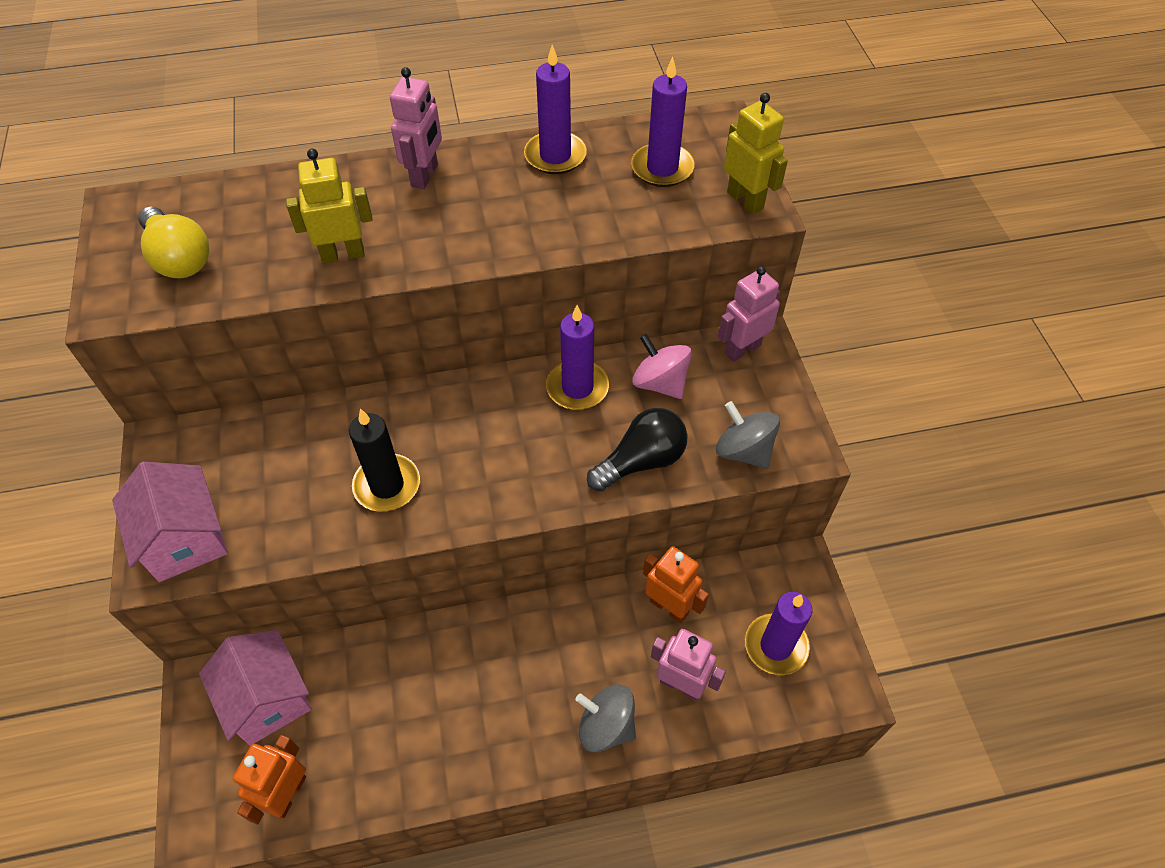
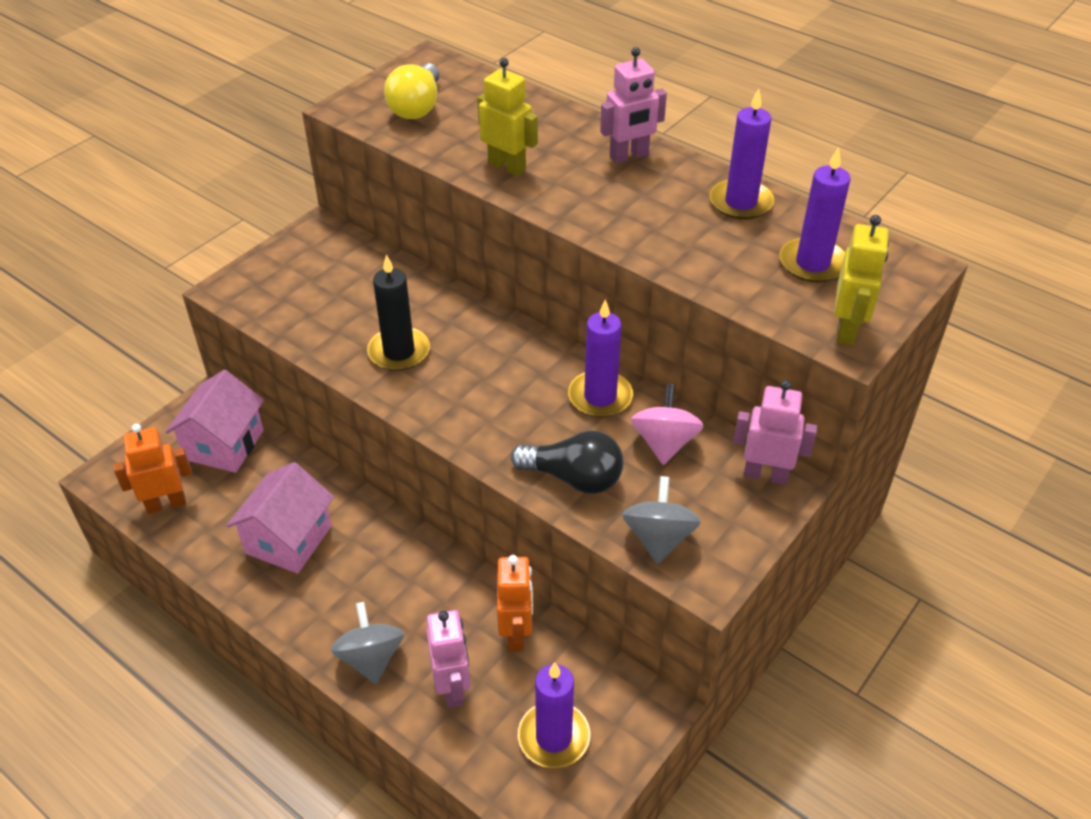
camera: 50 degrees right, 10 degrees down
pink house [112,461,228,582] -> pink house moved to [227,462,334,573]

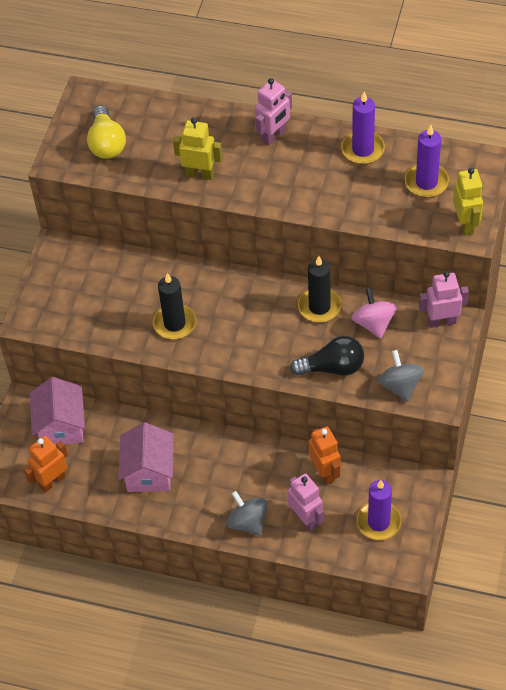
camera: 20 degrees left, 10 degrees up
purple candle [568,299,633,417] -> black candle [298,256,341,322]

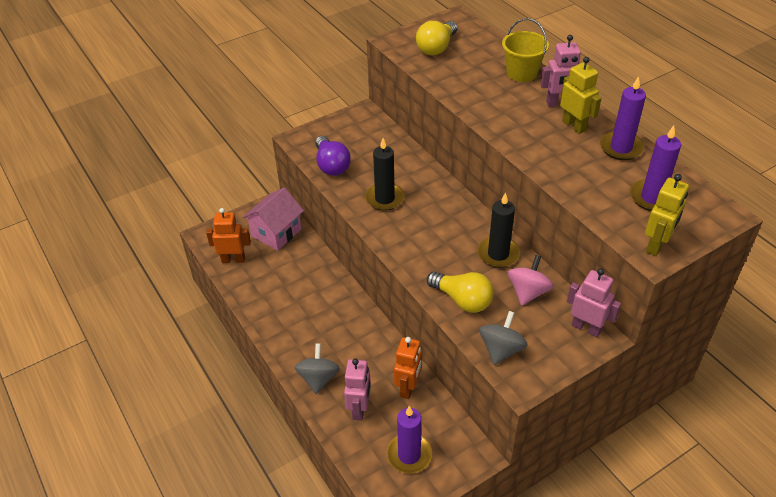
camera: 40 degrees right, 10 degrees down
pink house [118,422,174,492] -> none
yellow robot [173,117,223,180] -> yellow robot moved to [560,57,602,134]
black light bulb [290,336,364,376] -> yellow light bulb [427,271,494,313]
none -> purple light bulb [315,136,351,176]
none -> yellow bucket [502,18,549,82]

